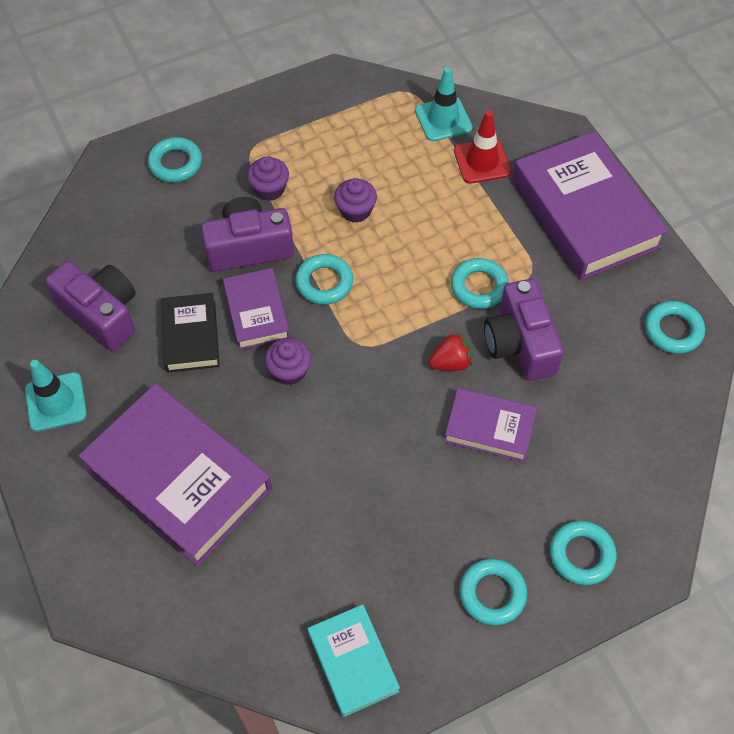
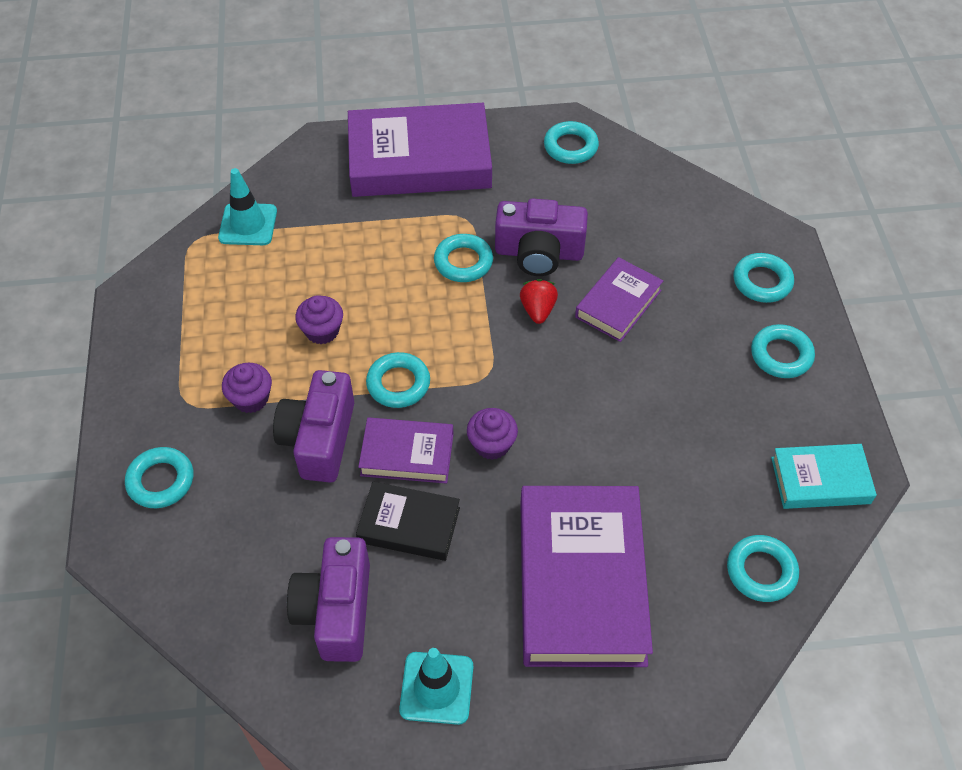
camera: 70 degrees left, 5 degrees down
purple camera [45,261,136,351] -> purple camera turned 60 degrees counterclockwise [287,537,370,662]
purple book [78,384,272,566] -> purple book turned 60 degrees counterclockwise [520,486,653,667]
red traffic cone [454,110,511,184] -> none
none -> turquoise ring [727,535,799,602]

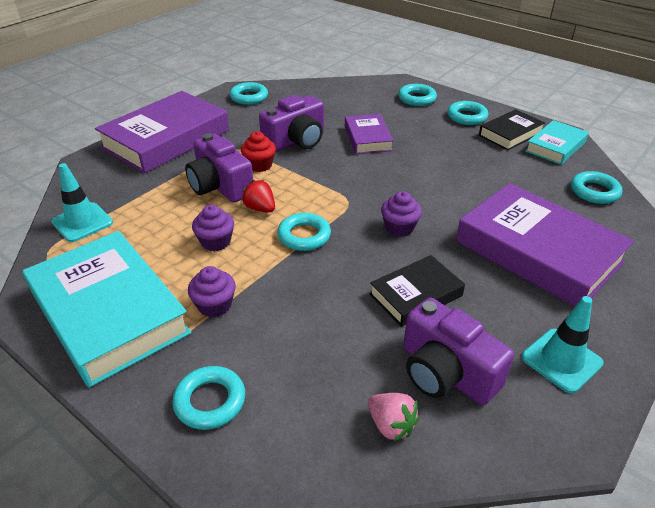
camera: 45 degrees left, 15 degrees down
purple camera [273,370,354,483] -> purple camera moved to [185,133,253,203]
purple book [358,417,453,484] -> none
turquoise ring [434,234,493,282] -> red cupcake [241,131,276,172]
red strawberry [520,279,558,324] -> red strawberry moved to [241,180,275,213]
none -> turquoise book [23,231,192,387]
none -> pink strawberry [368,393,419,442]
none -> black book [479,109,545,150]

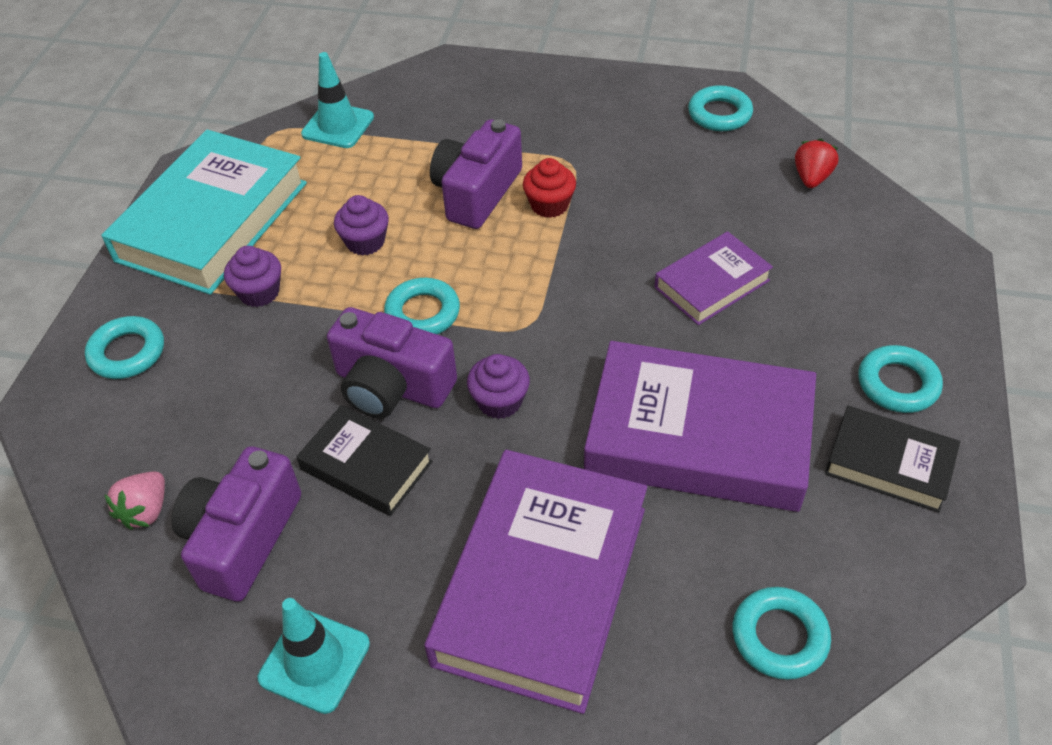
camera: 65 degrees right, 10 degrees up
purple book [95,91,229,173] -> purple book moved to [584,341,816,512]
red strawberry [241,180,275,213] -> red strawberry moved to [795,139,838,188]
purple camera [259,95,324,152] -> purple camera moved to [327,307,457,419]
turquoise ring [398,84,437,106] -> none
turquoise book [525,120,589,165] -> none

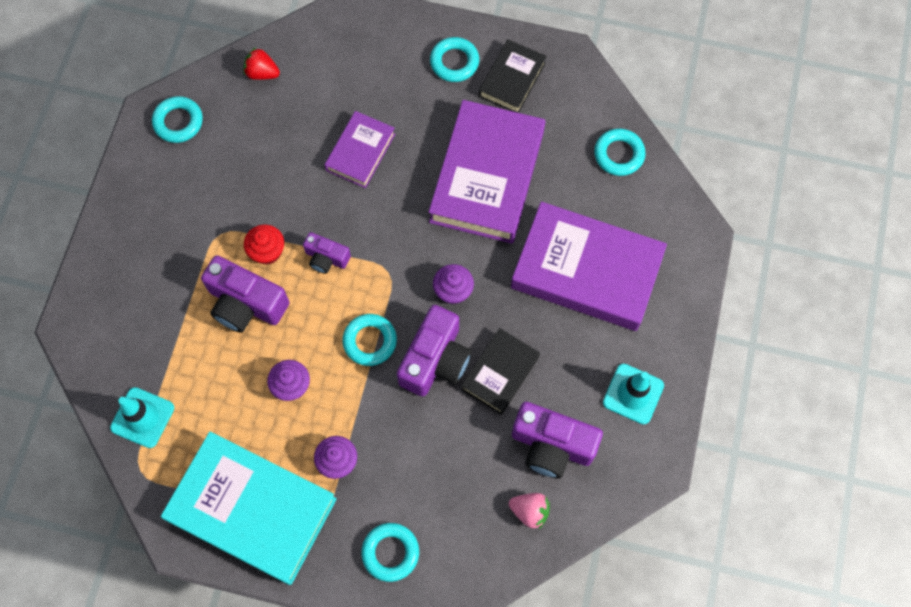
camera: 90 degrees left, 20 degrees up
purple book [654,231,773,325] -> purple book turned 60 degrees clockwise [325,111,395,188]
none -> purple camera [303,232,351,274]

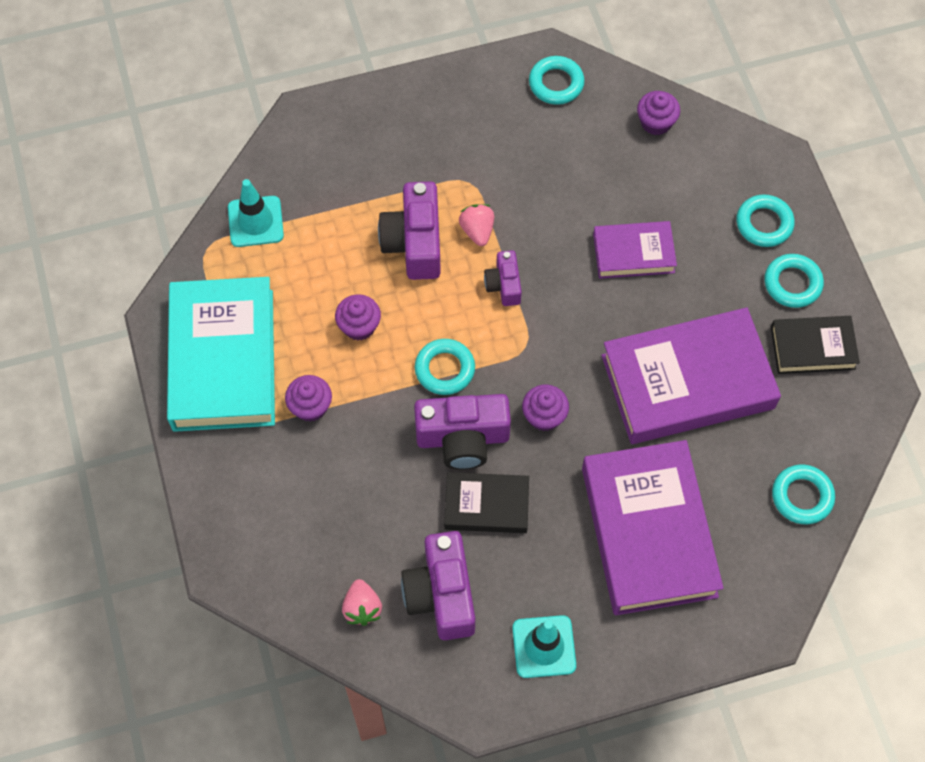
camera: 60 degrees right, 5 degrees down
red strawberry [244,47,280,80] -> purple cupcake [637,91,680,135]
red cupcake [244,224,284,265] -> pink strawberry [459,204,494,246]
turquoise ring [361,523,419,582] -> turquoise ring moved to [736,194,795,247]

